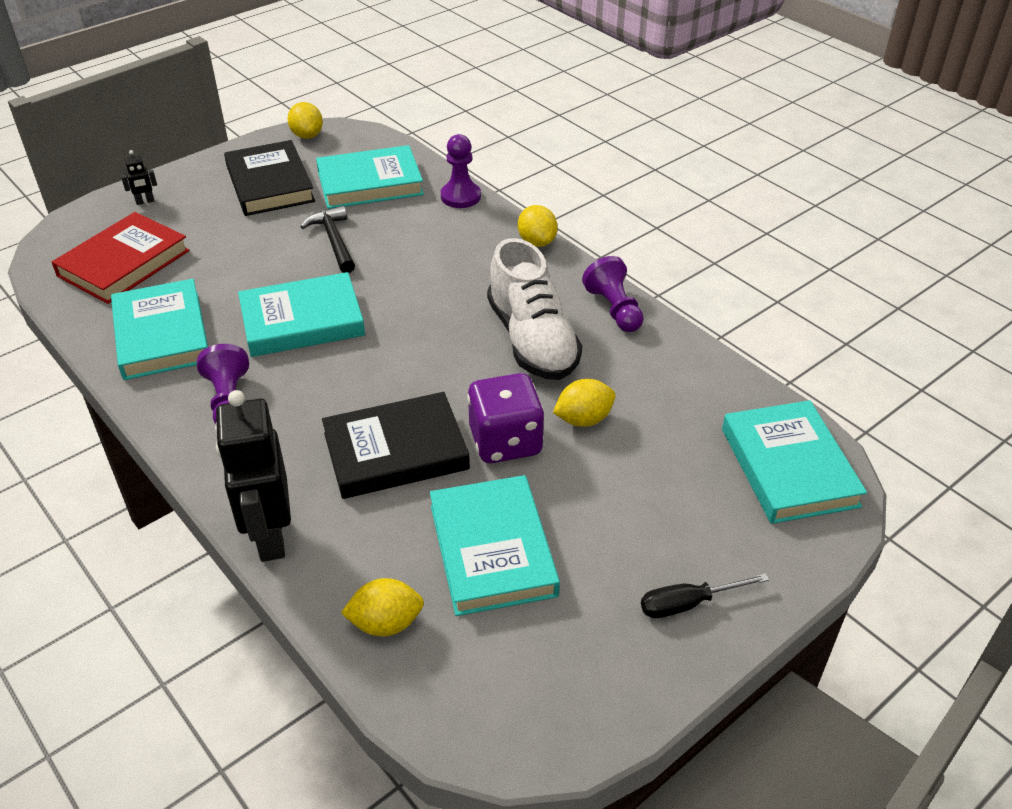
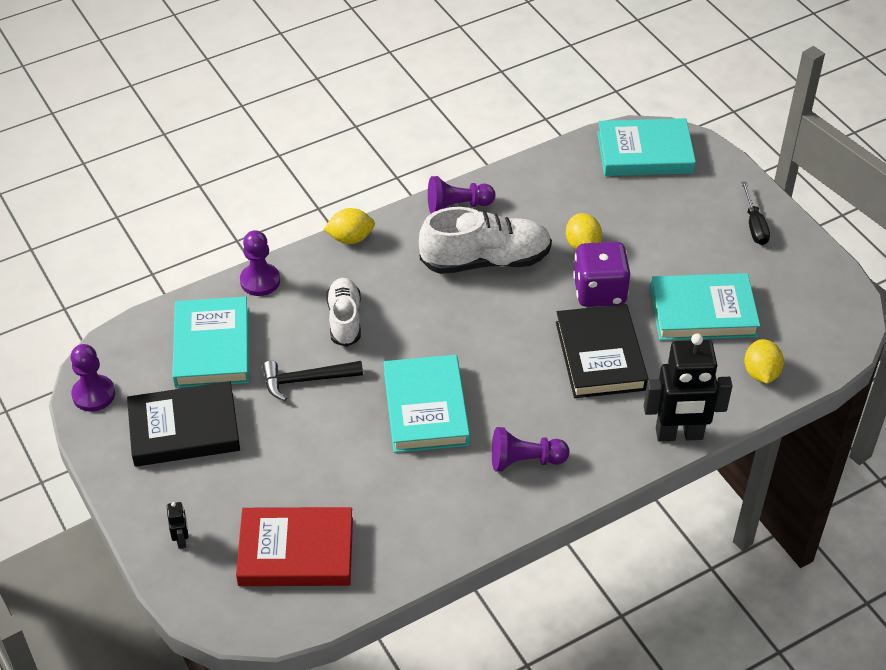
camera: 80 degrees left, 5 degrees up
red book [52,212,190,304] -> red book turned 45 degrees counterclockwise [236,507,353,586]
turquoise book [111,279,208,380] -> none
yellow lemon [287,102,323,139] -> purple pawn [71,344,115,412]
none -> white shoe [326,278,361,347]

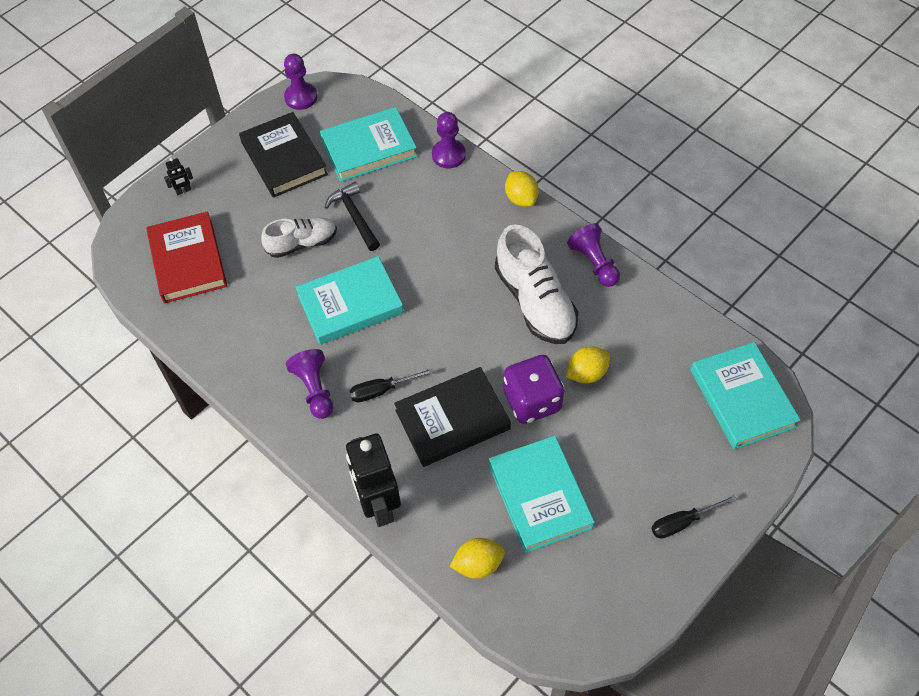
camera: 75 degrees right, 10 degrees up
white shoe [326,278,361,347] -> white shoe moved to [261,217,337,258]
none -> black screwdriver [350,368,434,402]

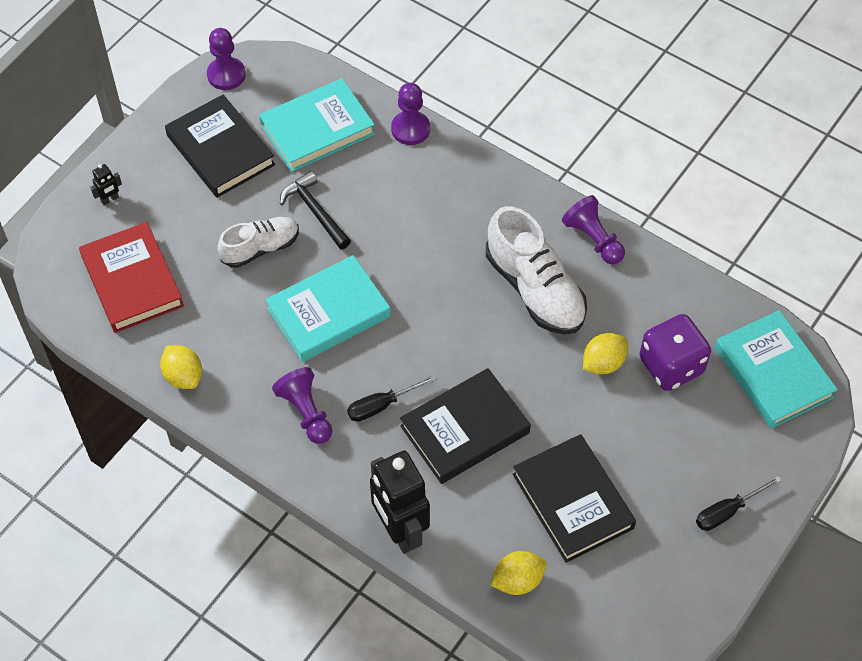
camera: 10 degrees left, 0 degrees up
turquoise book [489,436,595,553] -> black book [513,434,636,563]
purple dice [504,355,564,424] -> purple dice moved to [639,314,711,391]
yellow lemon [505,171,539,207] -> yellow lemon moved to [160,345,202,389]

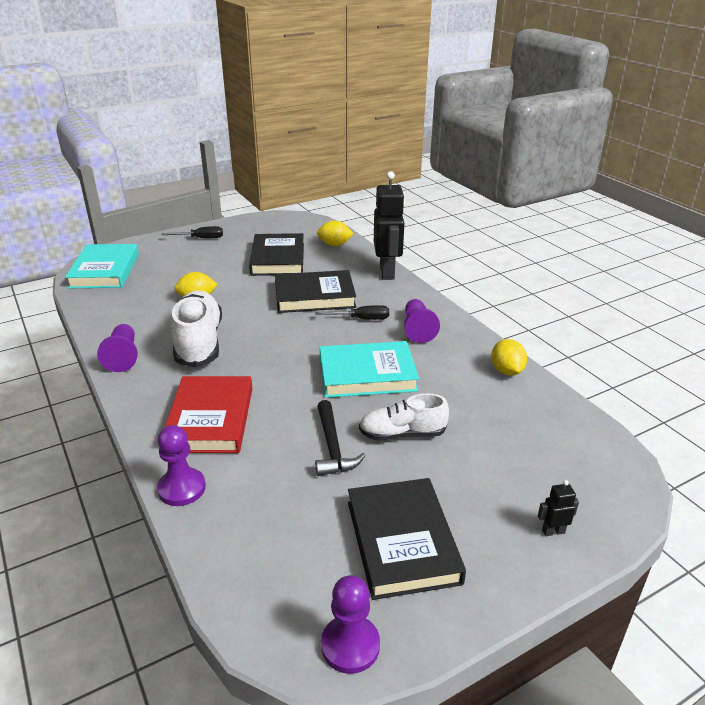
camera: 155 degrees left, 25 degrees down
red book [79,222,184,333] -> red book moved to [165,376,252,453]
turquoise book [259,78,375,172] -> none
purple dice [639,314,711,391] -> none

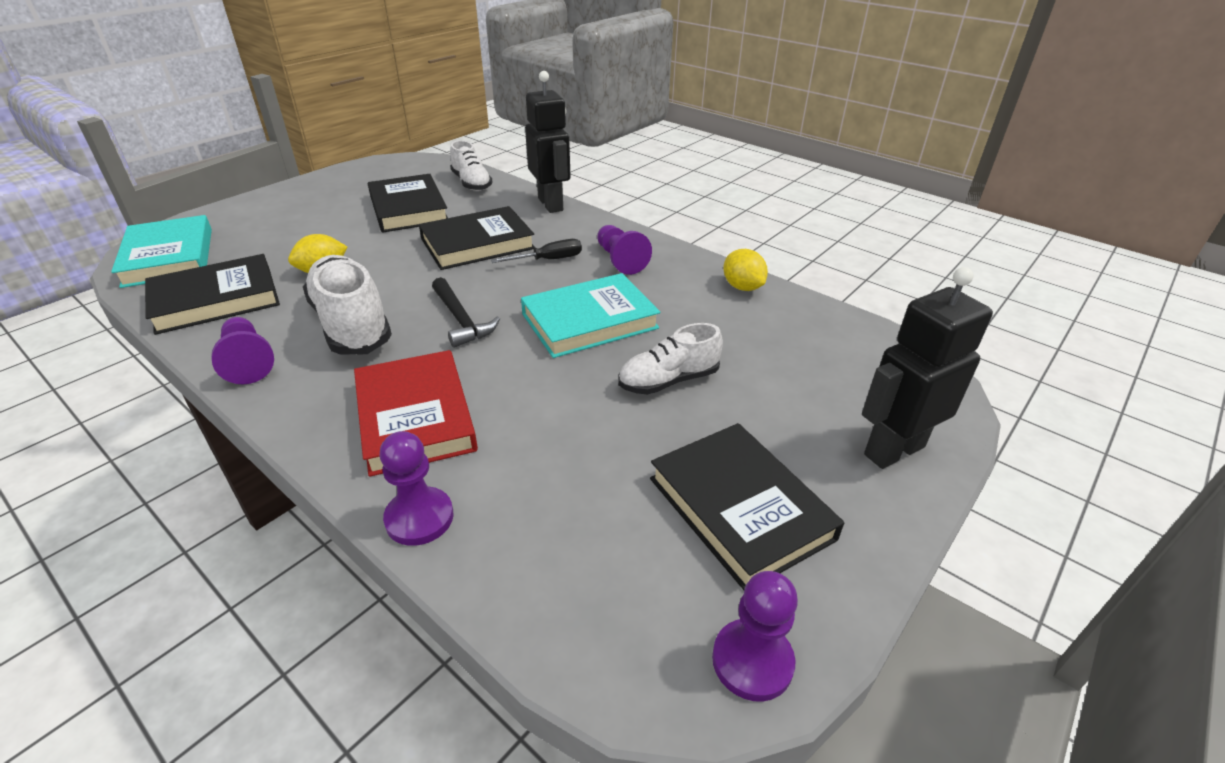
camera: 20 degrees left, 5 degrees up
black screwdriver [162,226,223,238] -> none
black hammer [315,400,366,476] -> black hammer moved to [432,277,500,348]
yellow lemon [317,221,354,246] -> white shoe [450,140,492,191]
black robot [538,480,579,536] -> black robot [862,267,993,469], size x2.44
none -> black book [145,254,280,335]

